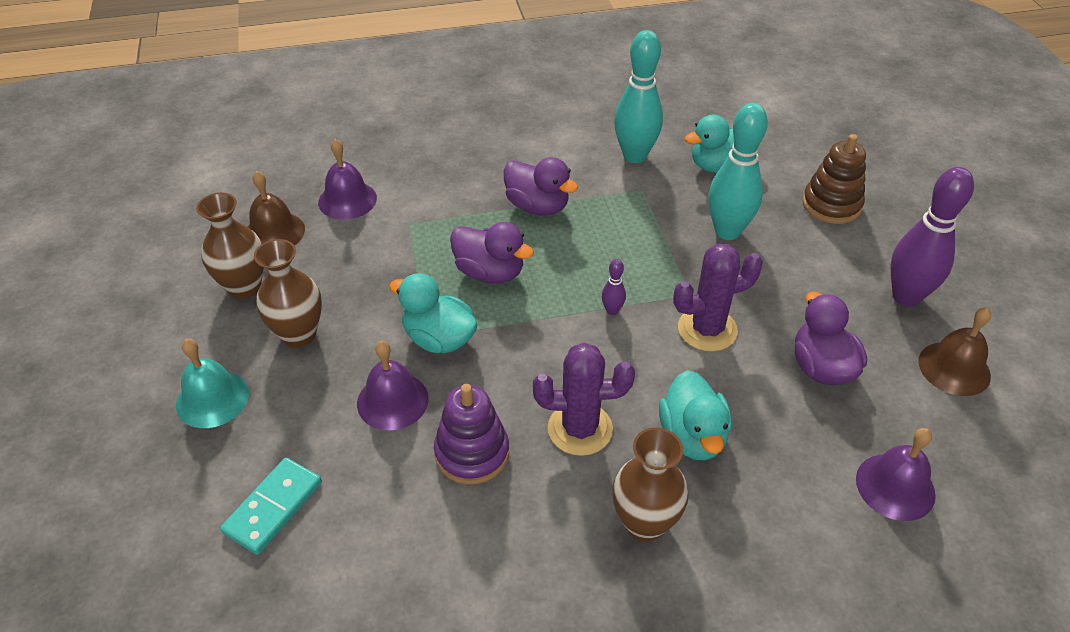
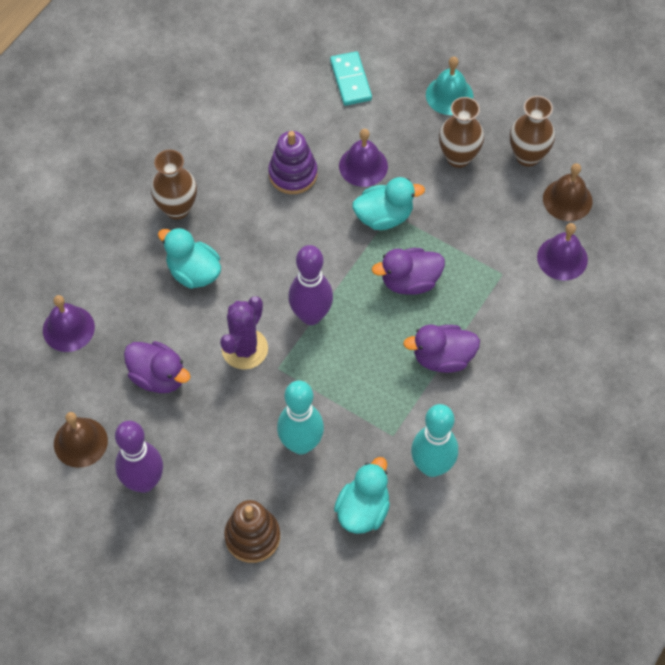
camera: 135 degrees right, 15 degrees up
purple cactus [533,343,635,456] -> none
purple bowling pin [602,259,626,315] -> purple bowling pin [288,245,333,325], size x2.31

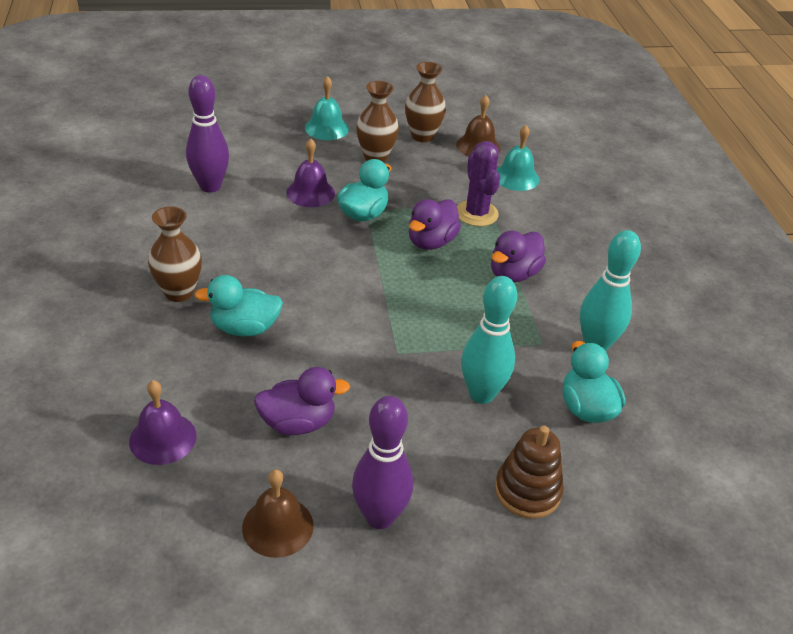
camera: 45 degrees left, 20 degrees down
purple cactus [220,296,268,370] -> purple cactus moved to [457,141,500,226]
purple stacking toy [268,131,317,194] -> none
purple bowling pin [288,245,333,325] -> purple bowling pin moved to [186,75,229,193]
turquoise domino [330,51,372,106] -> none
purple bell [537,223,588,280] -> turquoise bell [496,125,539,191]

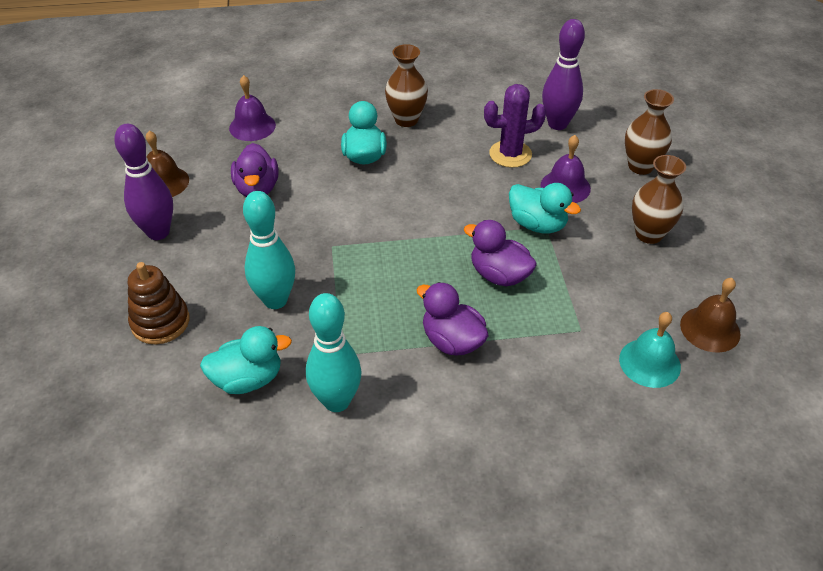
camera: 95 degrees right, 5 degrees up
turquoise bell [305,76,349,140] -> none
brown vase [405,62,446,142] -> brown vase moved to [625,89,674,175]
purple cactus [457,141,500,226] -> purple cactus moved to [484,84,546,168]

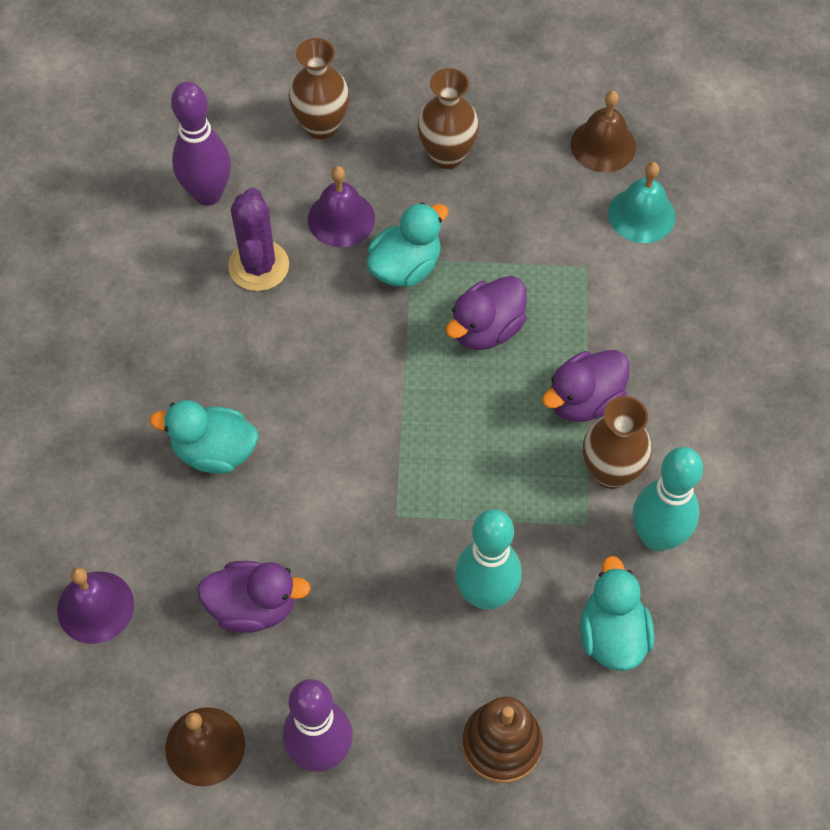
camera: 80 degrees left, 15 degrees up
brown vase [385,44,428,127] -> brown vase moved to [583,396,652,489]

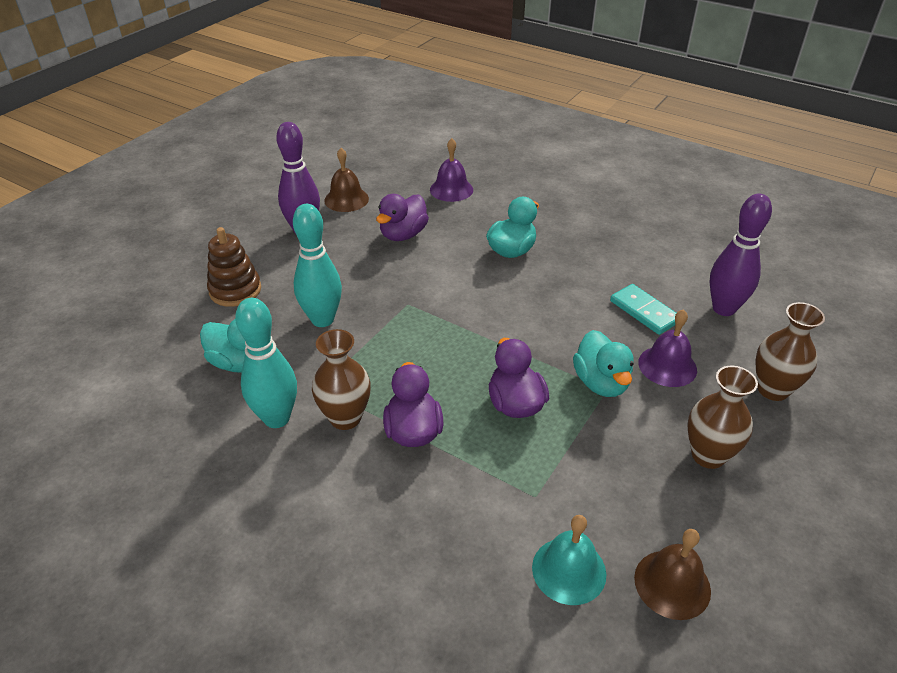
camera: 120 degrees right, 20 degrees down
purple cactus [228,188,289,291] -> turquoise domino [610,284,676,335]

